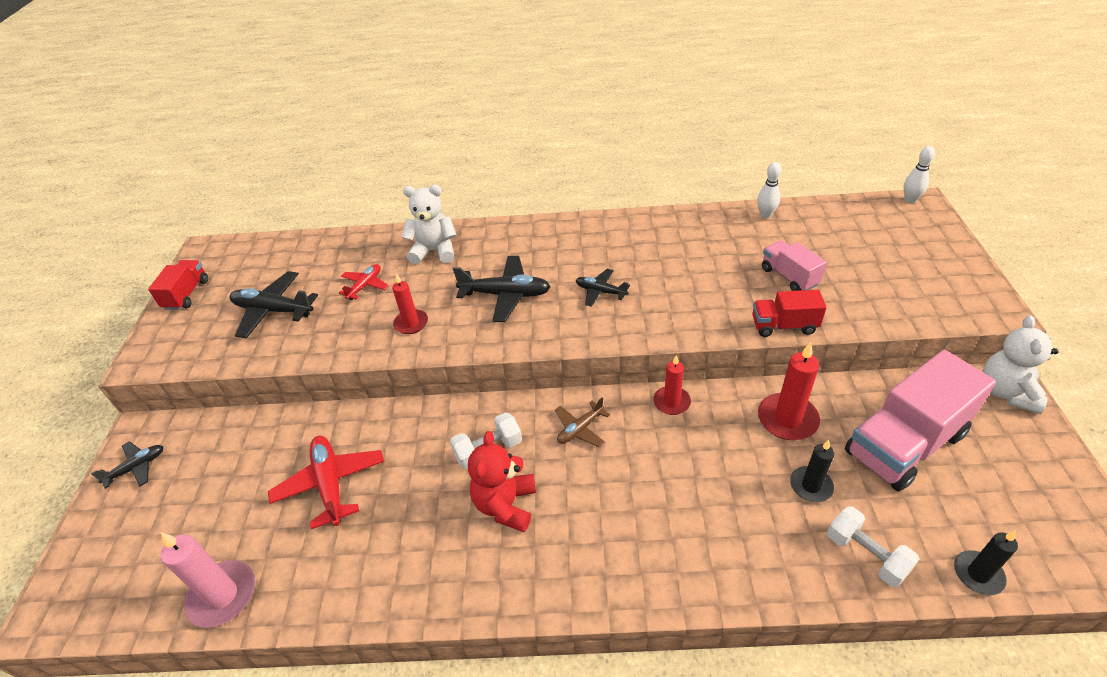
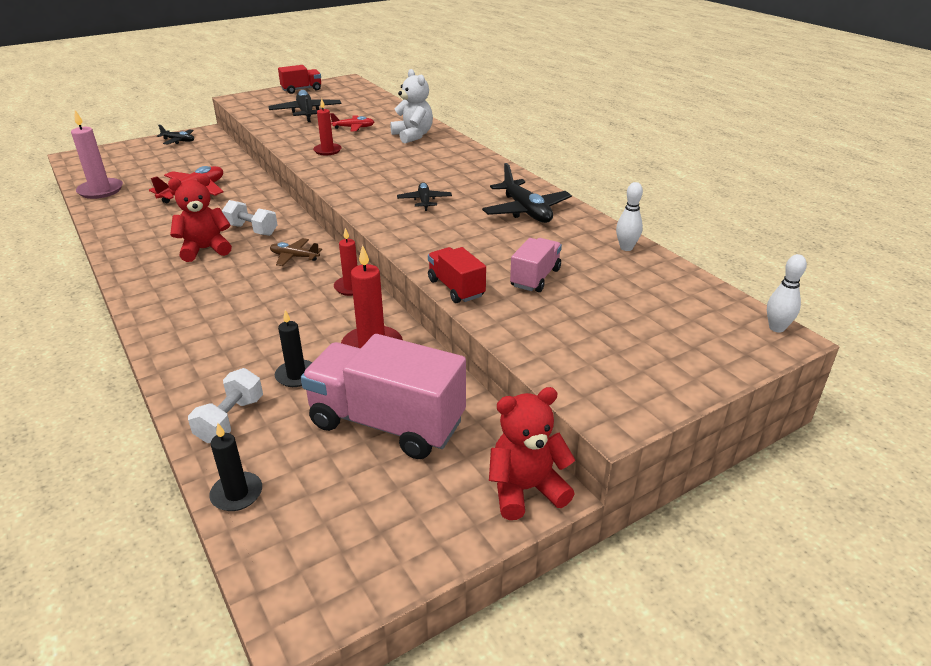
camera: 55 degrees right, 10 degrees down
black plane [453,256,551,322] -> black plane moved to [482,163,572,223]
white teddy bear [982,315,1059,414] -> red teddy bear [489,387,576,520]

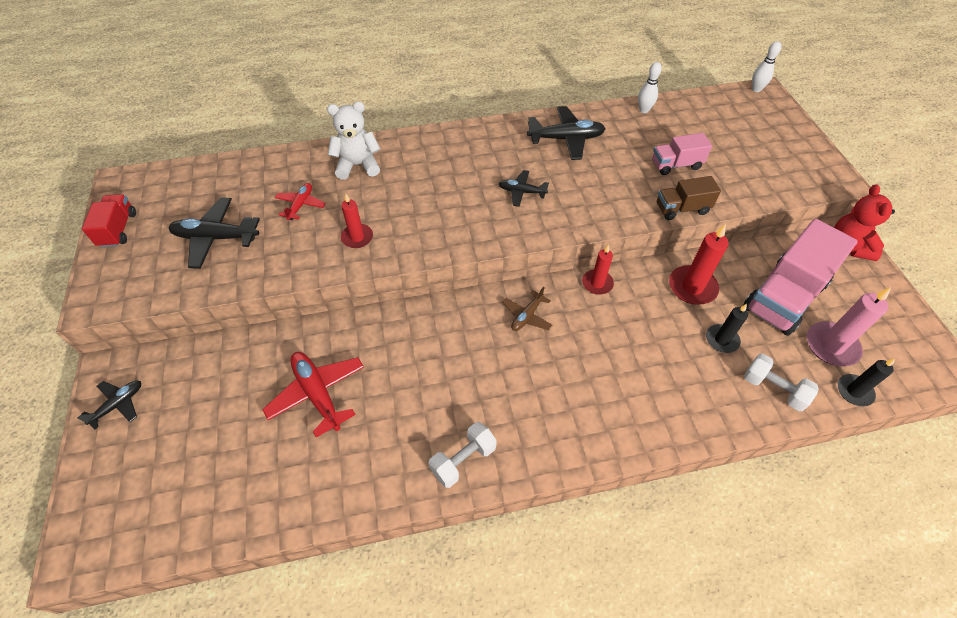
camera: 70 degrees left, 20 degrees up
pink candle [71,110,123,199] -> pink candle moved to [807,287,891,367]
red teddy bear [168,174,232,262] -> none
white dumbbell [222,200,278,236] -> white dumbbell moved to [429,422,497,488]
red truck [428,247,486,303] -> brown truck [657,176,721,220]
pink truck [510,238,562,292] -> pink truck turned 60 degrees counterclockwise [652,133,712,175]

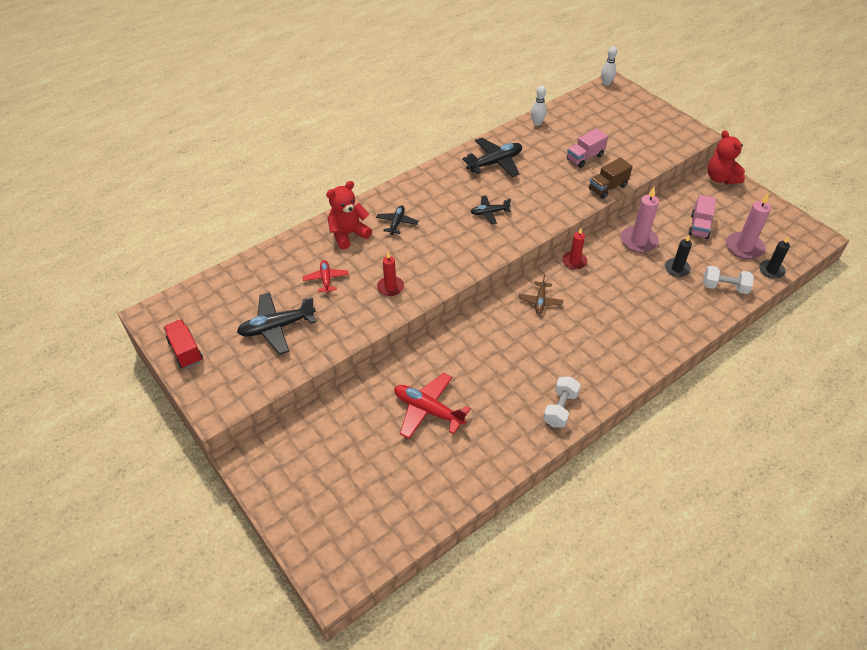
camera: 25 degrees left, 5 degrees down
black plane [77,381,141,430] -> black plane moved to [376,205,418,235]
white teddy bear [327,102,380,180] -> red teddy bear [326,181,372,249]
red candle [669,224,729,305] -> pink candle [620,187,659,253]
pink truck [743,219,858,336] -> pink truck [688,195,716,239], size x0.52

